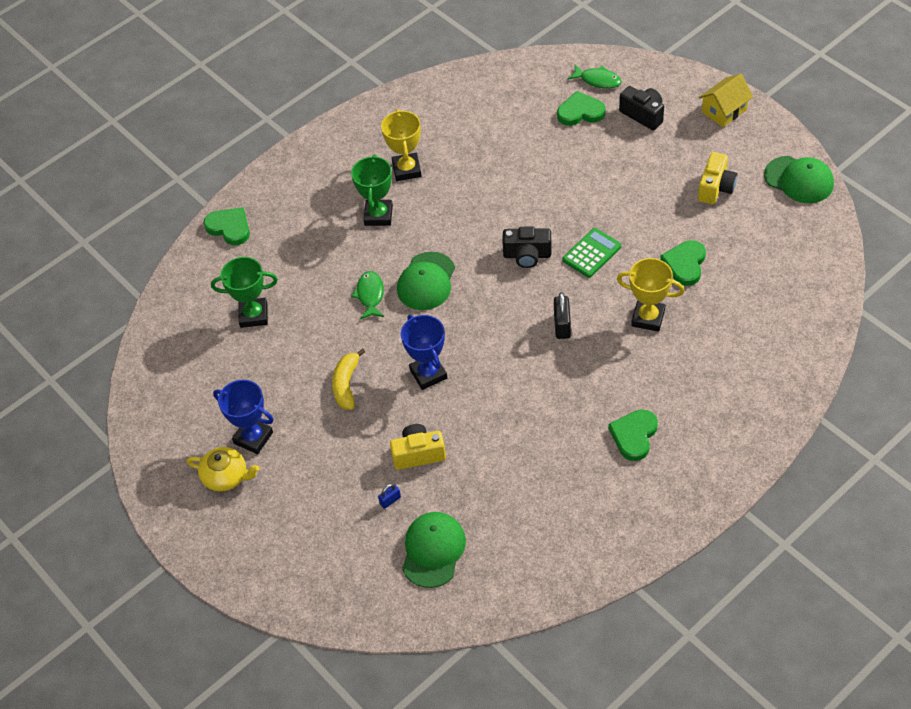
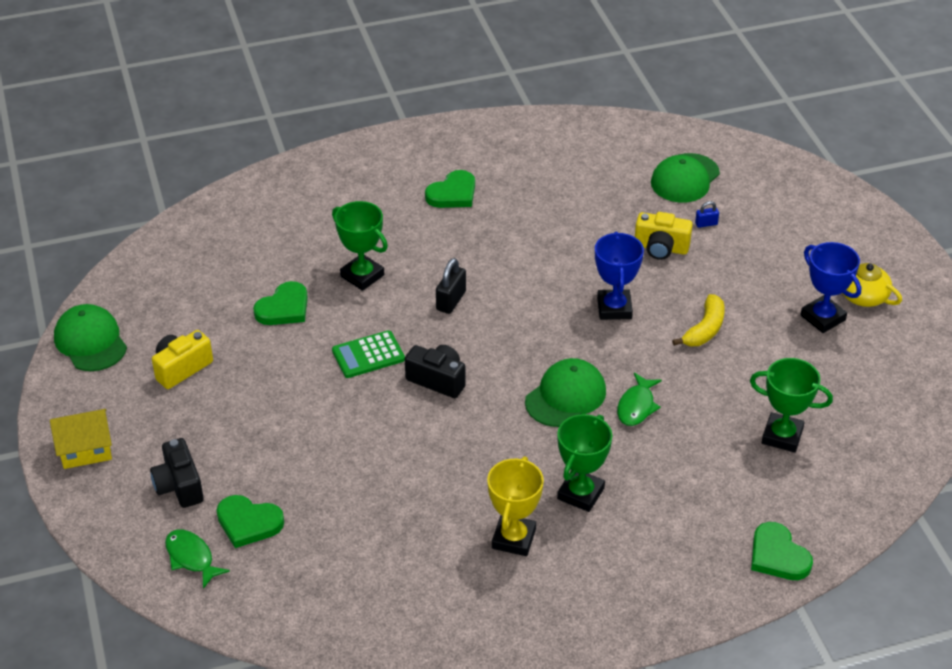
camera: 160 degrees left, 10 degrees down
yellow trophy [617,258,684,332] -> green trophy [332,201,388,291]

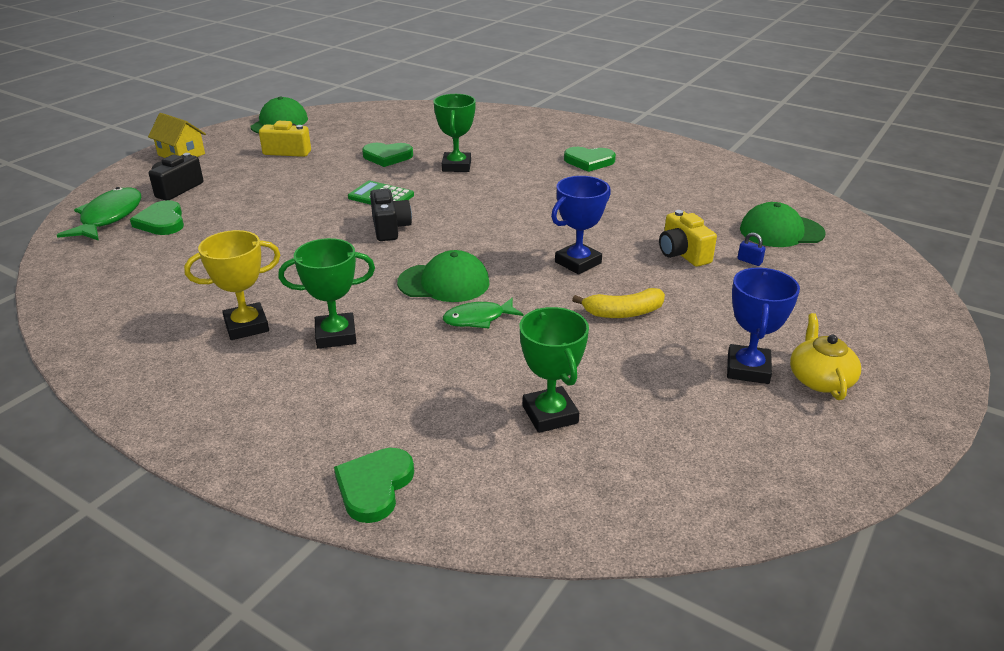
camera: 50 degrees right, 10 degrees down
green fish [165,530,230,589] -> green fish [57,187,141,241], size x1.59
black padlock [436,258,466,314] -> none

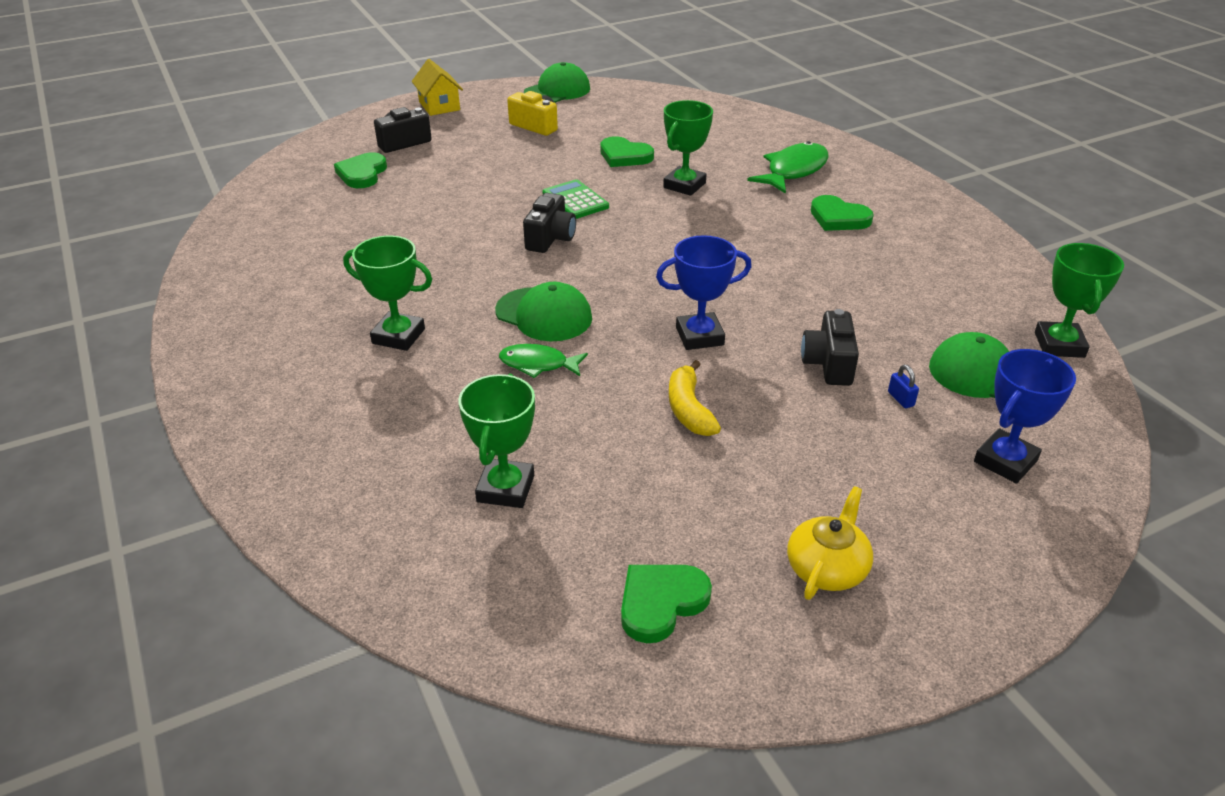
camera: 30 degrees right, 5 degrees up
green fish [57,187,141,241] -> green fish moved to [747,141,829,194]
yellow trophy [184,230,280,340] -> none
green heart [334,448,414,523] -> green heart moved to [621,565,712,643]
yellow banana [572,288,665,318] -> yellow banana turned 60 degrees clockwise [669,360,721,436]
yellow camera [659,210,717,267] -> black camera [801,309,859,386]
blue trophy [727,267,800,384] -> blue trophy moved to [974,349,1076,484]
none -> green trophy [1035,243,1124,358]

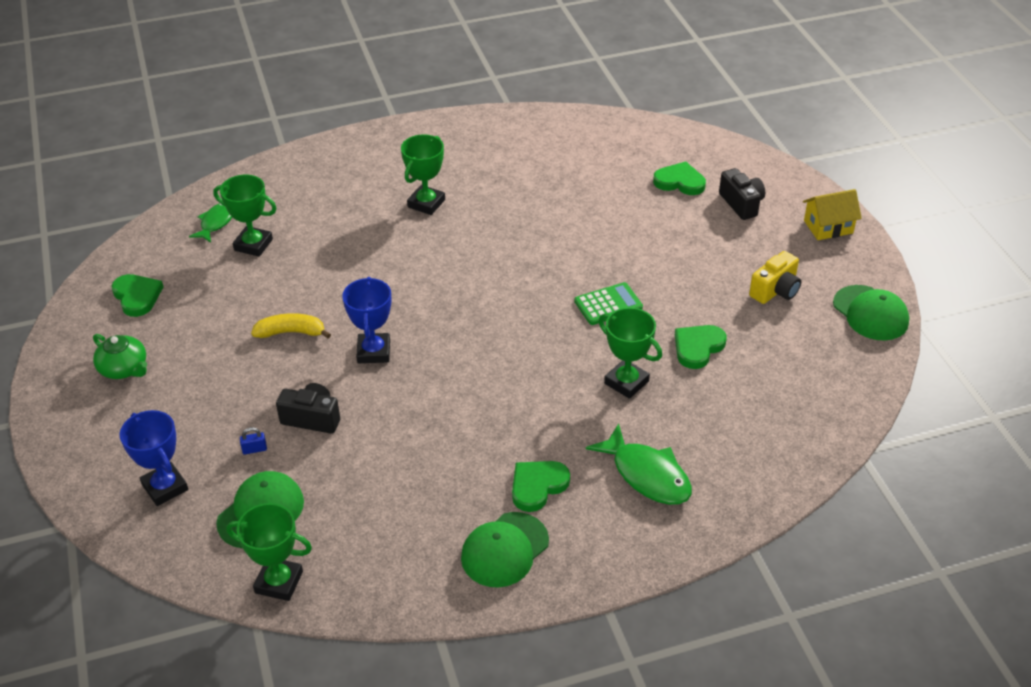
camera: 100 degrees right, 5 degrees up
green cap [495,282,592,341] -> green cap moved to [461,512,549,587]
green fish [499,344,588,378] -> green fish moved to [189,203,232,243]
black camera [523,193,576,253] -> none
yellow teapot [787,486,873,600] -> green teapot [93,334,147,379]

